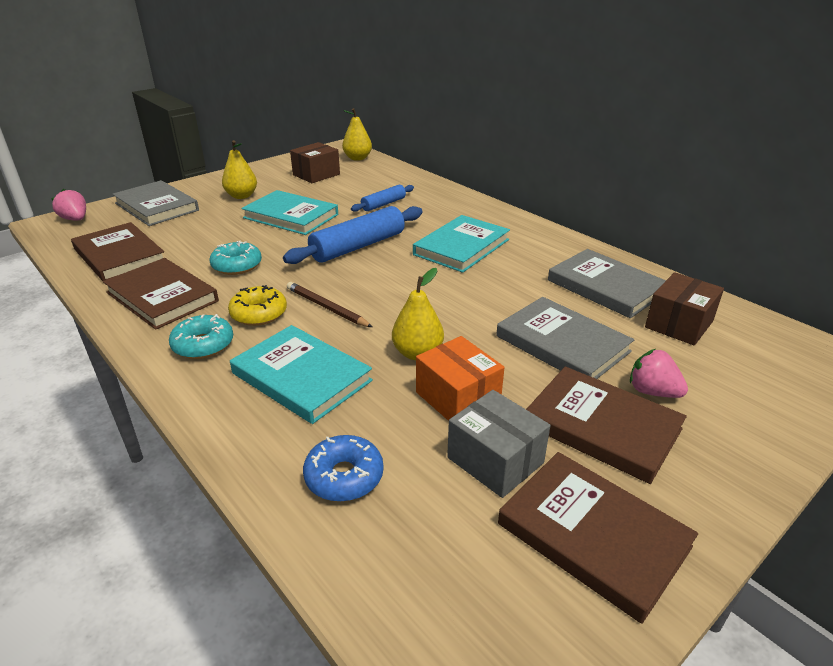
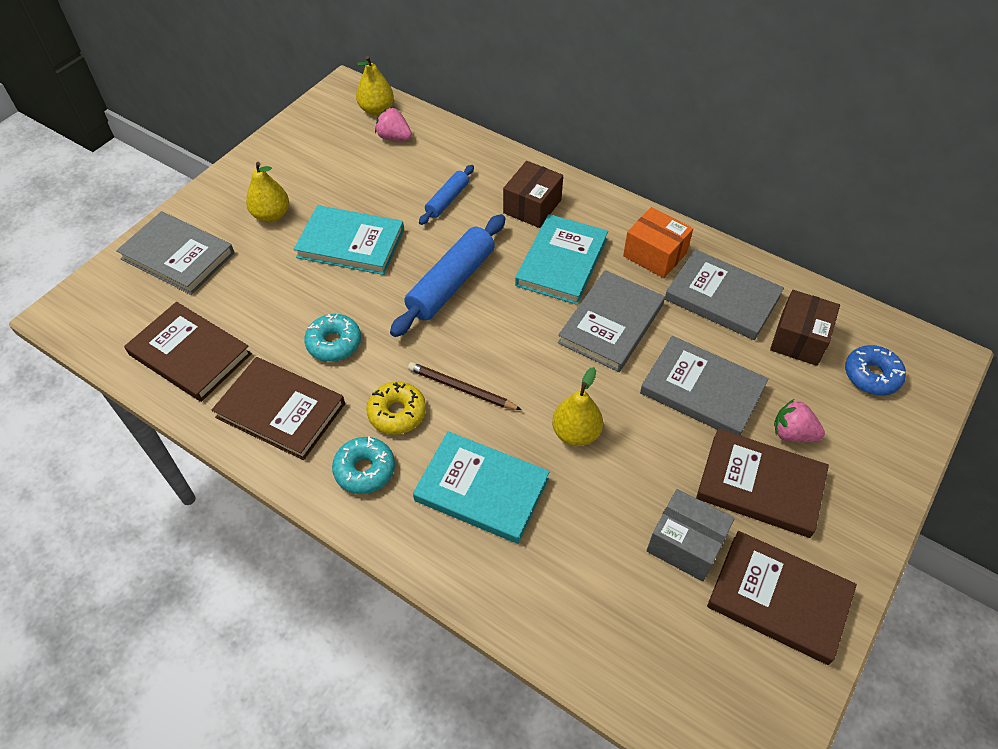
camera: 15 degrees left, 20 degrees up
pink strawberry [51,189,86,221] -> pink strawberry moved to [375,107,412,141]
brown box [290,142,340,183] -> brown box moved to [503,161,563,228]
blue donut [303,435,384,502] -> blue donut moved to [845,345,906,395]
orange box [416,336,504,421] -> orange box moved to [623,207,693,278]
none -> grey book [558,270,665,372]

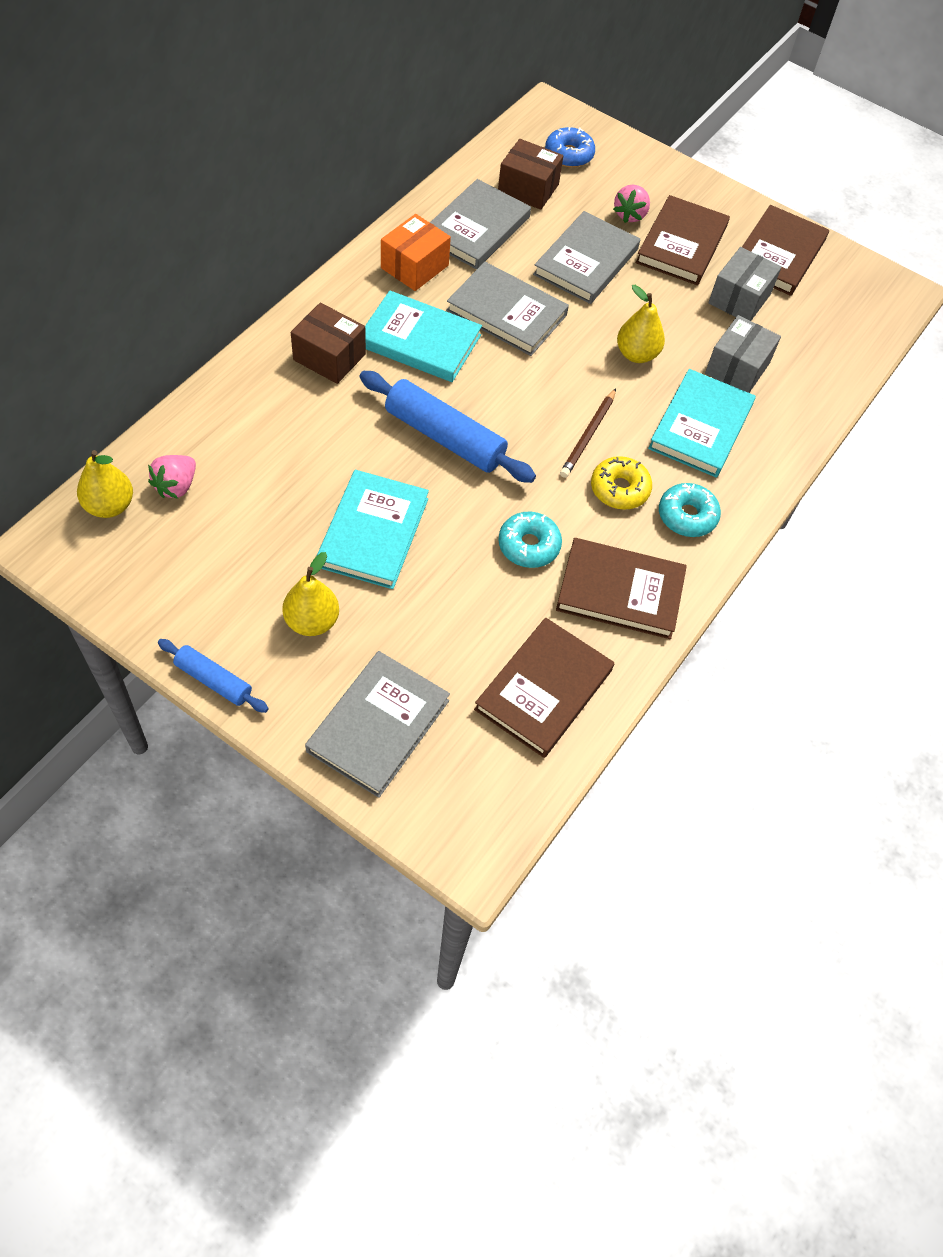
camera: 95 degrees left, 5 degrees up
brown book [212,357,345,460] -> brown book turned 75 degrees clockwise [556,538,687,639]
blue rolling pin [419,165,474,225] -> blue rolling pin moved to [158,639,269,713]
none -> grey box [705,315,781,393]

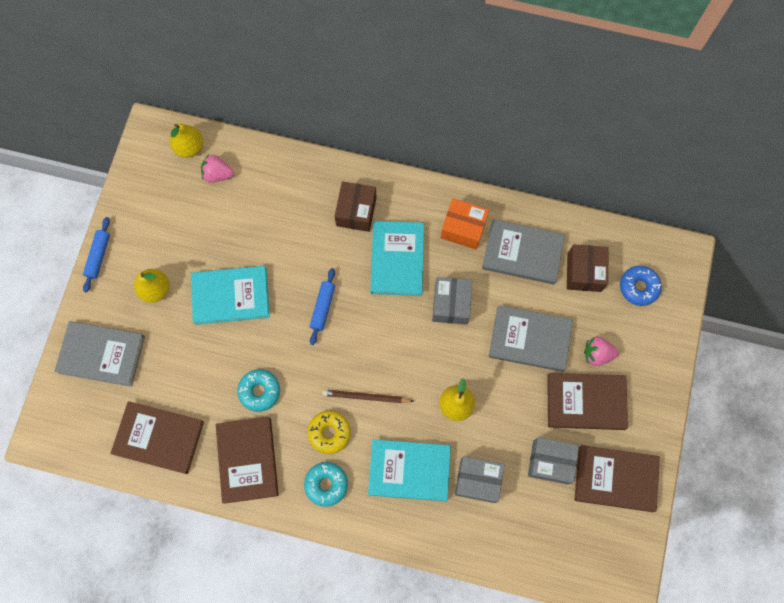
camera: 75 degrees right, 15 degrees up
blue rolling pin [359,371,536,483] -> blue rolling pin [310,268,335,345], size x0.56
grey book [446,262,569,356] -> grey box [432,277,472,325]

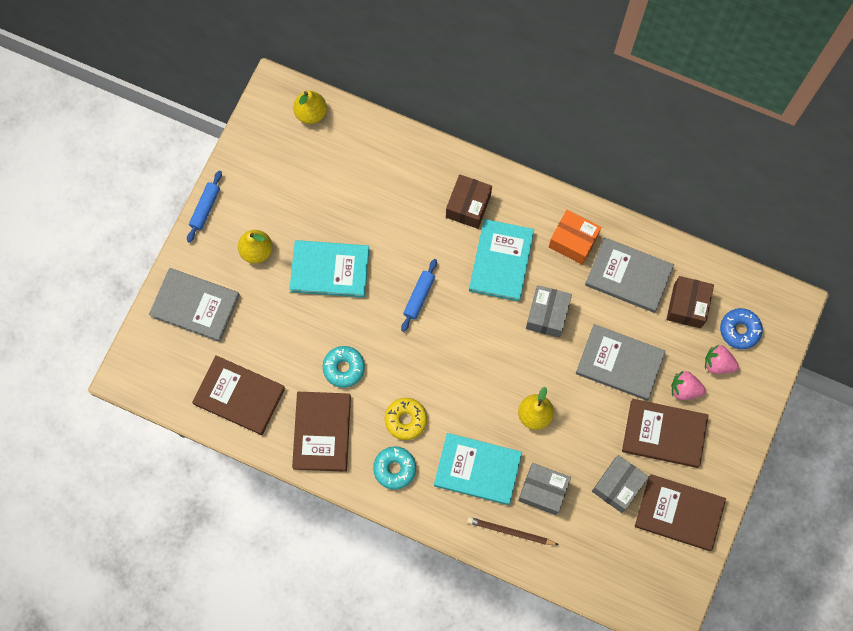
camera: 10 degrees right, 0 degrees up
pink strawberry [201,154,234,182] -> pink strawberry moved to [705,345,739,374]
brown pencil [322,390,413,403] -> brown pencil moved to [467,517,559,545]
grey box [528,437,579,485] -> grey box turned 75 degrees counterclockwise [592,455,649,513]

